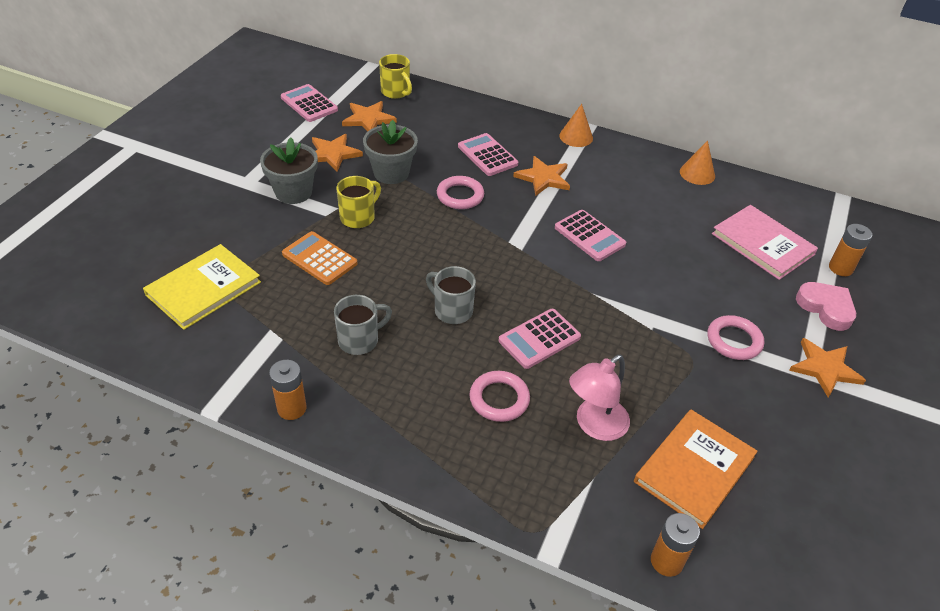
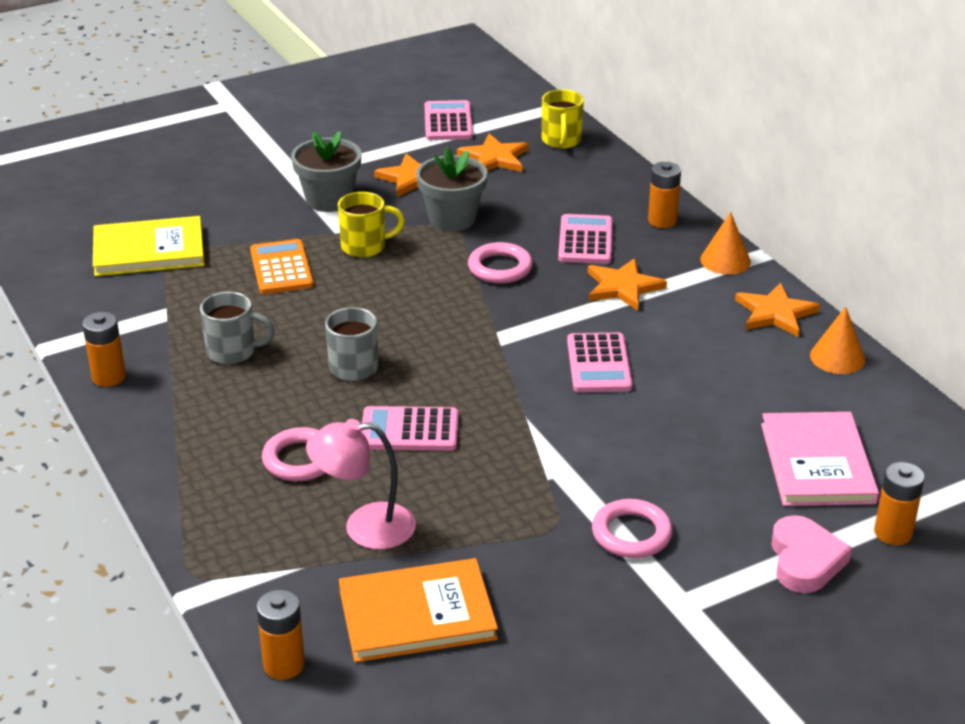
camera: 40 degrees right, 10 degrees down
orange star [789,338,866,397] -> orange star moved to [735,283,820,337]
none -> orange battery [648,162,681,228]

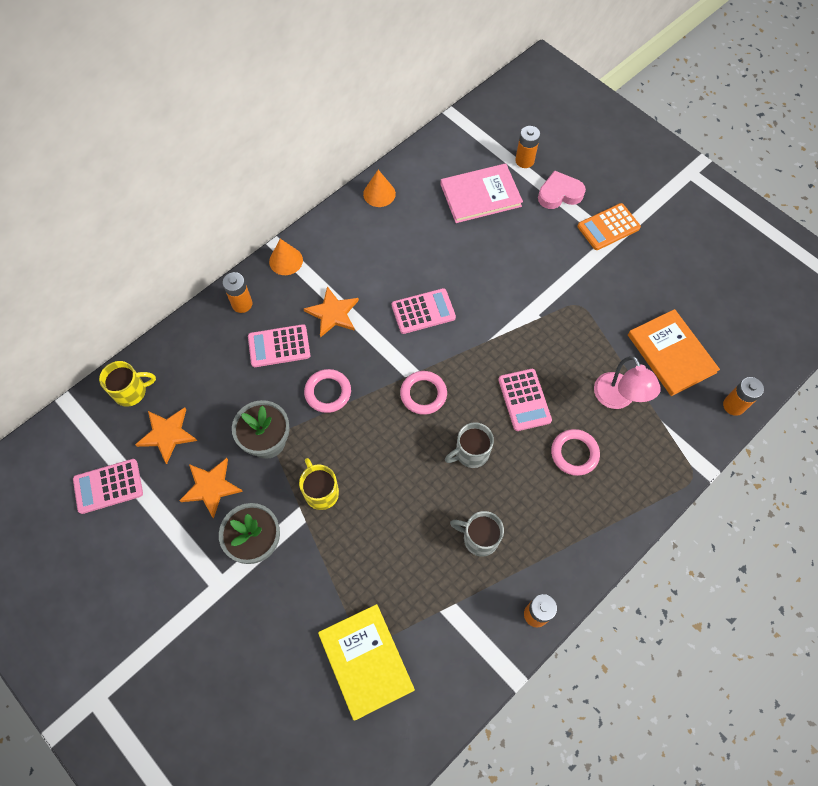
camera: 105 degrees left, 30 degrees up
grey mug [200,292,275,364] -> grey mug turned 60 degrees counterclockwise [450,511,504,557]
orange calculator [250,239,314,294] -> orange calculator moved to [577,203,641,250]
pink ring [592,499,673,558] -> pink ring moved to [400,371,447,415]
orange star [735,283,820,337] -> none

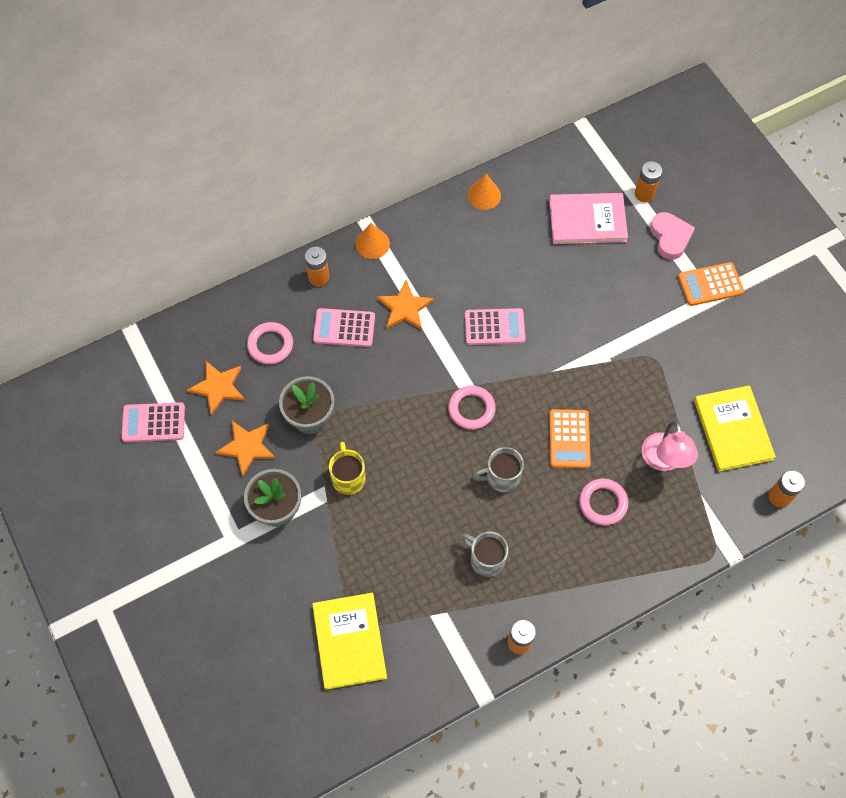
camera: 15 degrees right, 0 degrees up
yellow mug [99,361,156,407] -> none
pink ring [304,369,351,413] -> pink ring moved to [247,322,293,364]
pink calculator [498,369,552,431] -> orange calculator [549,409,591,468]
pink heart [538,170,586,209] -> pink heart turned 75 degrees clockwise [650,212,695,260]
orange book [628,309,720,396] -> yellow book [694,385,776,472]

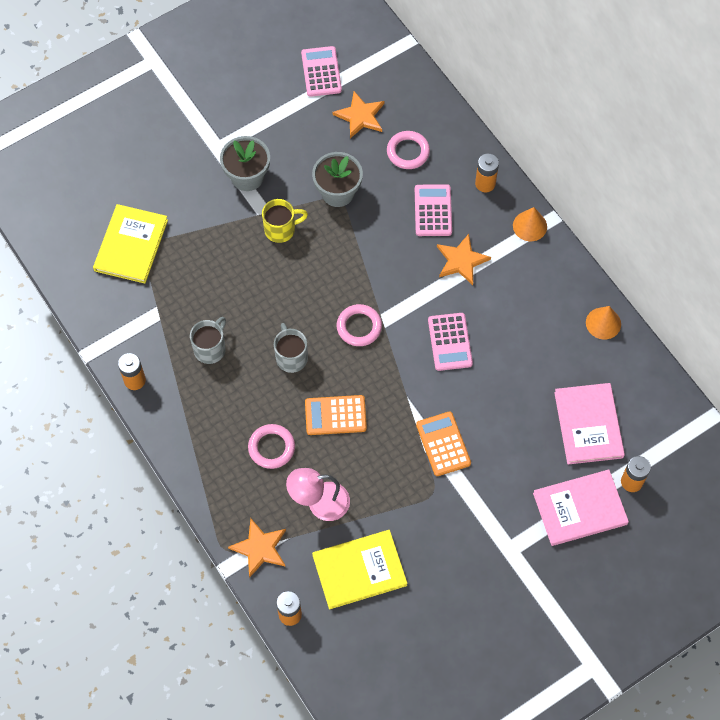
camera: 85 degrees right, 0 degrees up
orange star [216,421,276,476] -> orange star moved to [228,519,286,578]
yellow book [312,593,387,690] -> yellow book turned 60 degrees counterclockwise [93,204,168,284]
pink heart [650,212,695,260] -> pink book [533,470,629,546]
orange calculator [678,262,744,306] -> orange calculator moved to [416,411,471,476]

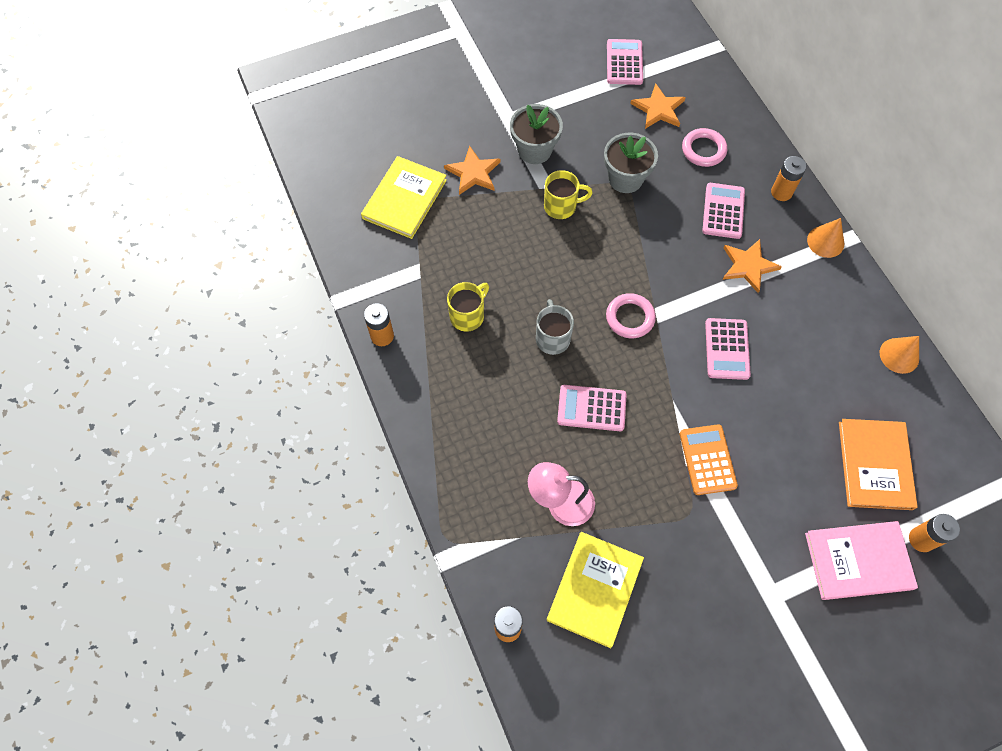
camera: 10 degrees right, 0 degrees up
grey mug [190,317,226,364] -> yellow mug [447,282,489,332]
orange star [228,519,286,578] -> orange star moved to [444,146,500,195]
pink ring [248,424,295,469] -> none
orange calculator [305,395,367,435] -> pink calculator [557,385,627,431]
yellow book [312,530,408,609] -> yellow book turned 60 degrees counterclockwise [547,532,644,648]
pink book [554,383,625,464] -> orange book [839,419,918,510]

